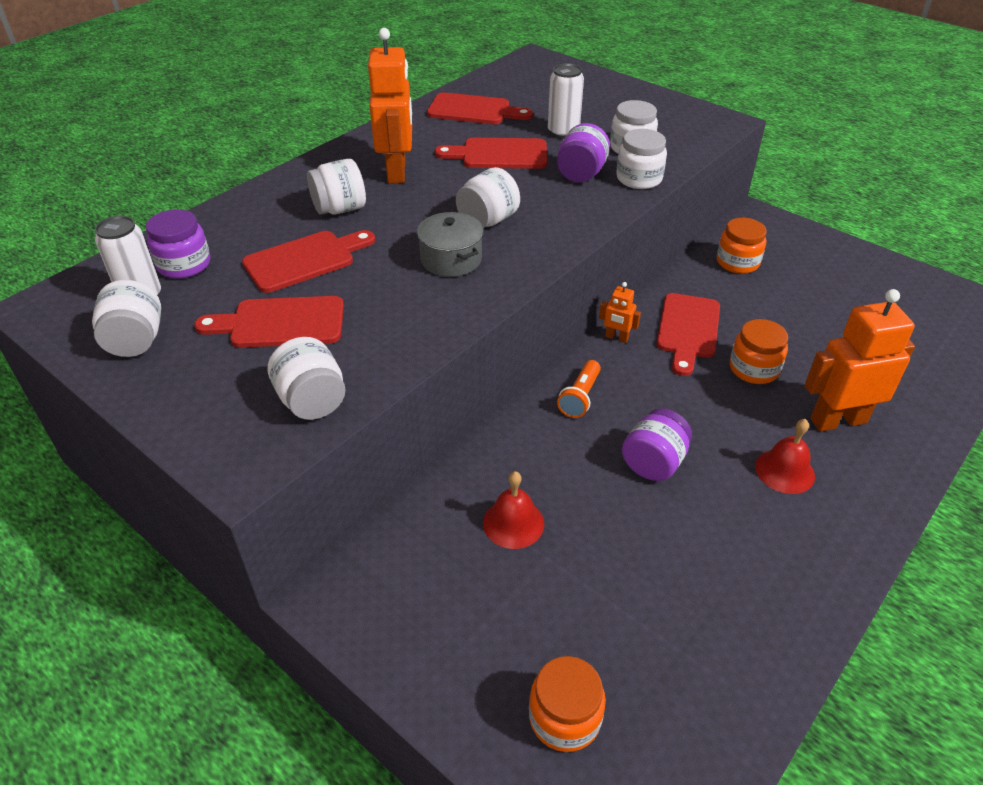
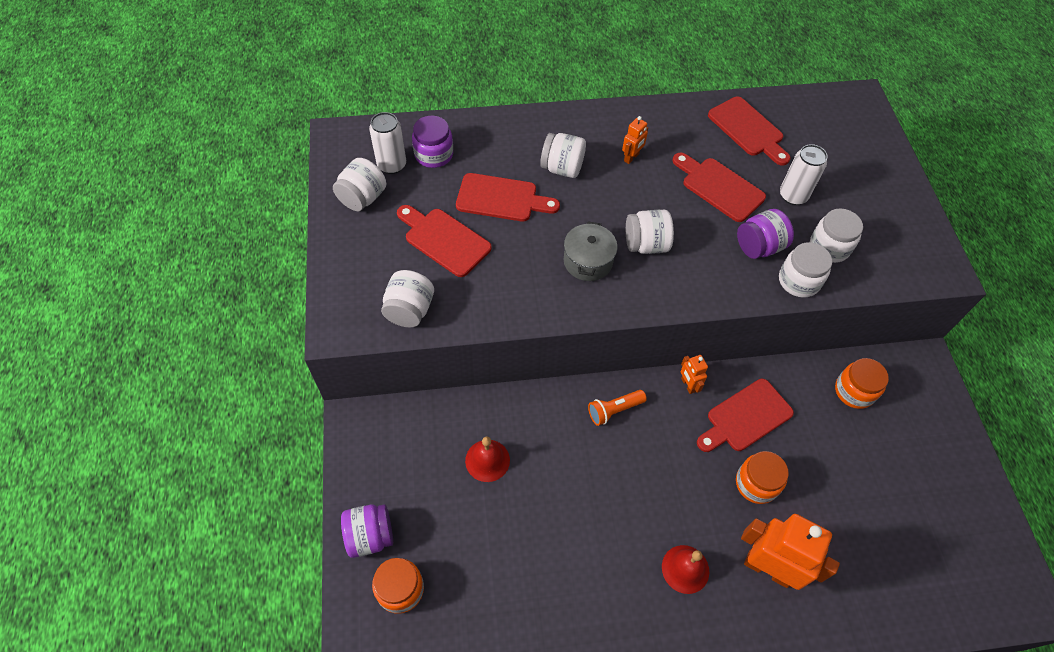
camera: 40 degrees right, 15 degrees up
orange robot [368,28,412,183] -> orange robot [622,116,648,164], size x0.47
purple jar [622,408,692,481] -> purple jar moved to [341,504,393,558]

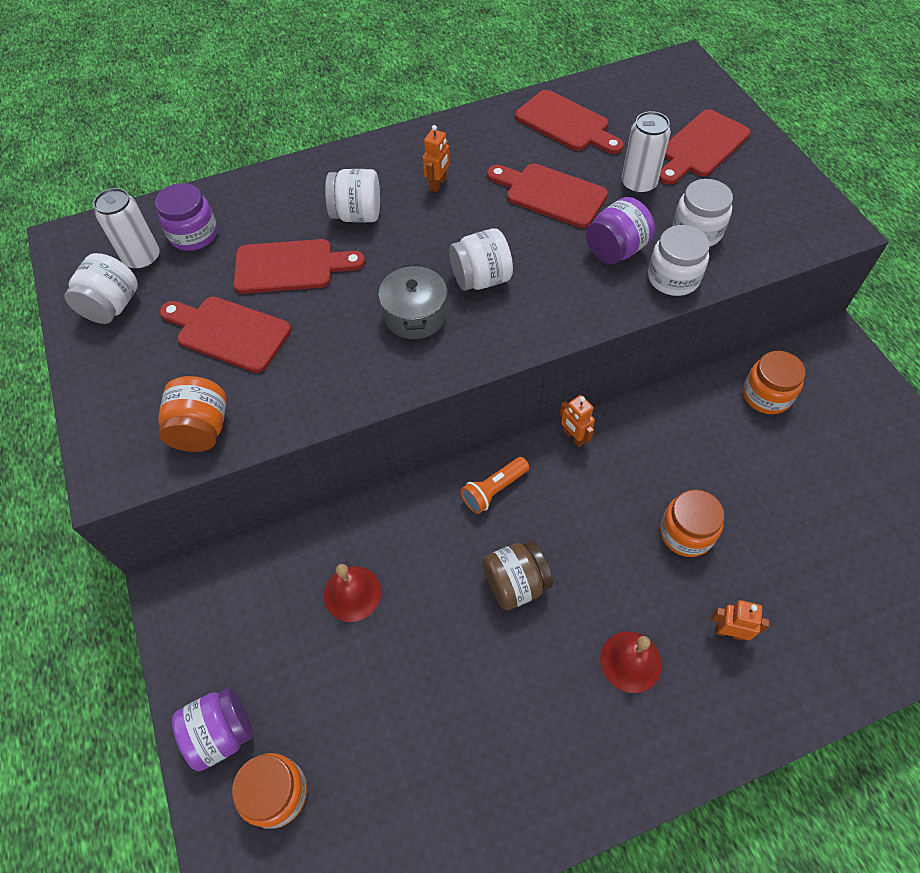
camera: 10 degrees left, 0 degrees up
white jar [381,270,434,327] -> orange jar [158,376,227,452]
red cutting board [697,379,794,452] -> red cutting board moved to [659,109,751,185]
orange robot [741,514,840,590] -> orange robot [711,600,769,641], size x0.47
none -> brown jar [482,541,553,610]

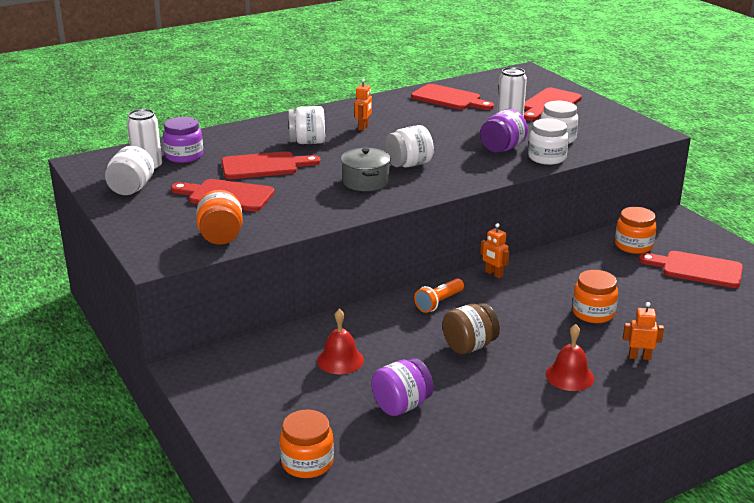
camera: 10 degrees left, 30 degrees down
purple jar [172,688,253,771] -> purple jar moved to [371,358,434,416]
red cutting board [487,163,608,228] -> red cutting board moved to [639,251,743,288]

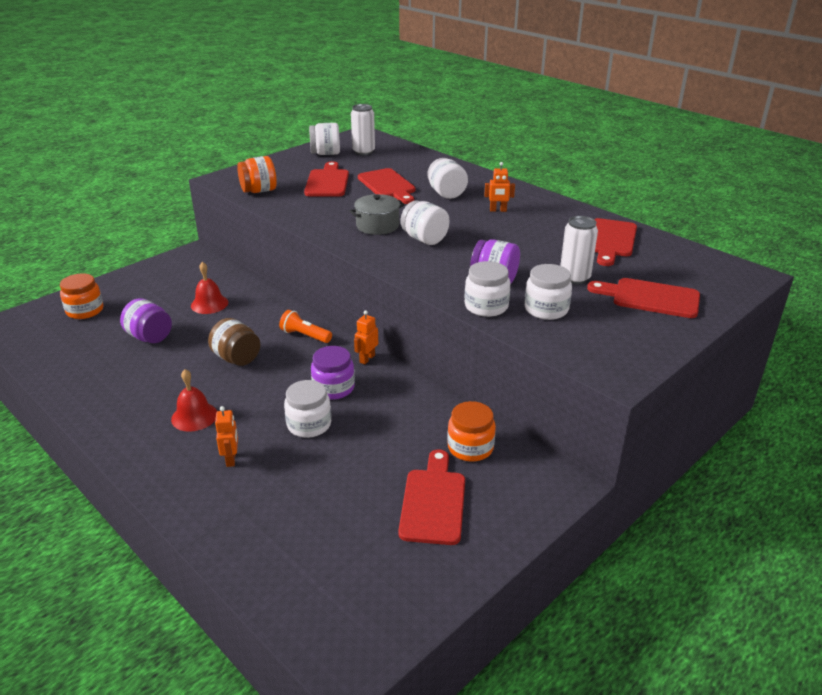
camera: 75 degrees right, 5 degrees up
purple jar [163,117,203,163] -> purple jar moved to [311,346,355,400]
orange jar [572,270,618,323] -> white jar [284,380,331,438]

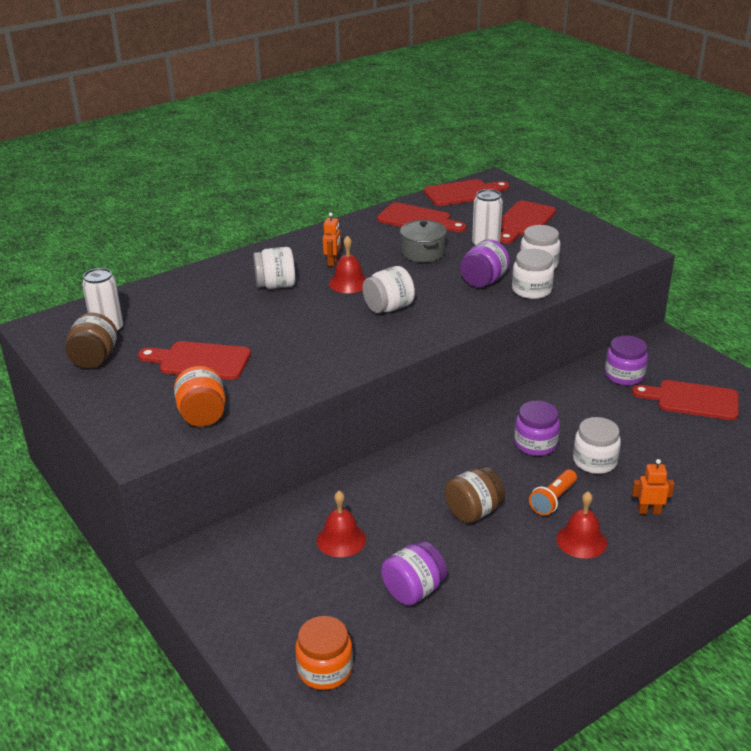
camera: 80 degrees left, 0 degrees up
orange flashlight [279,310,332,343] -> orange flashlight moved to [529,469,577,516]
white jar [309,123,340,155] -> brown jar [65,313,118,368]
grey pot [349,194,405,235] -> grey pot moved to [400,220,447,262]
orange robot [354,310,378,364] -> none
red cutting board [358,168,416,204] -> red cutting board moved to [424,179,509,206]
orange jar [447,401,496,462] -> purple jar [605,335,648,386]
none -> red bell [329,235,366,293]

